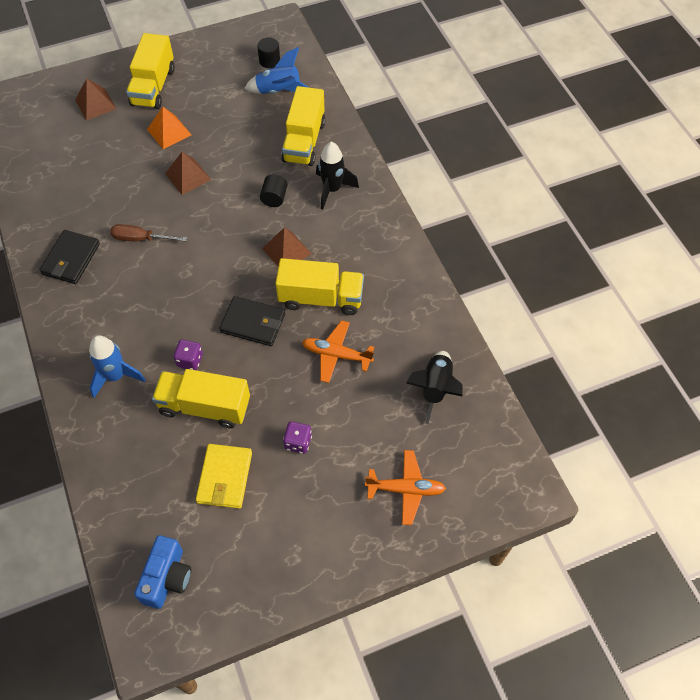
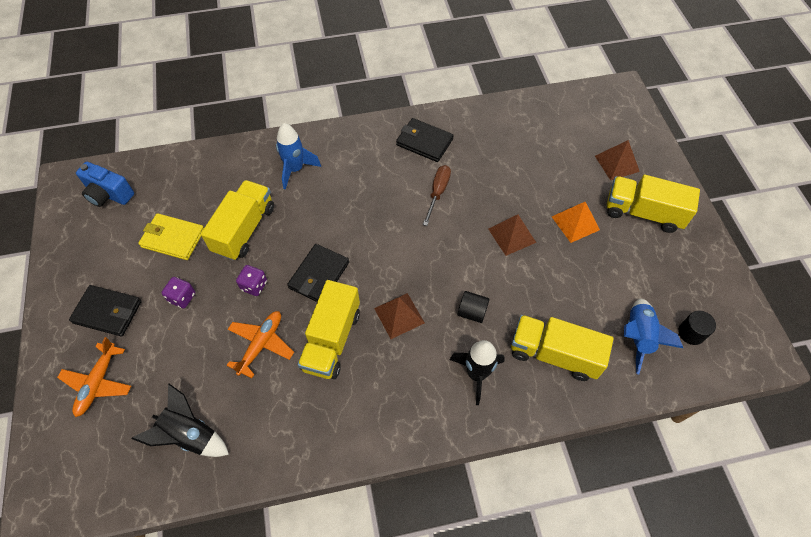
camera: 100 degrees right, 0 degrees up
purple dice [173,339,203,370] -> purple dice moved to [236,265,267,296]
none -> black wallet [69,285,142,336]

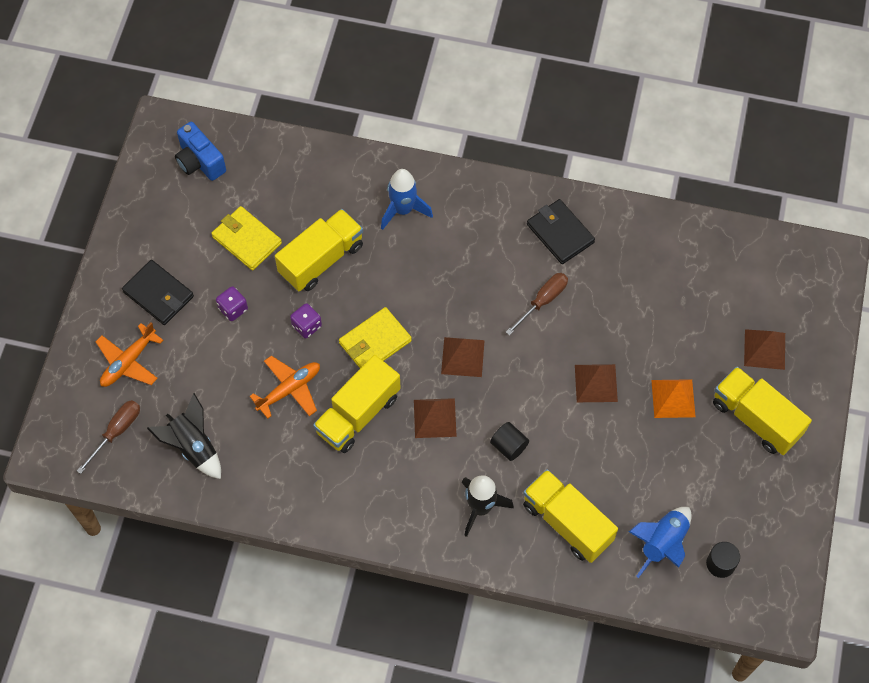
camera: 25 degrees right, 5 degrees up
black wallet [287,244,349,302] -> yellow wallet [339,307,412,368]
none -> brown screwdriver [77,400,140,474]
none -> brown pyramid [441,337,485,377]

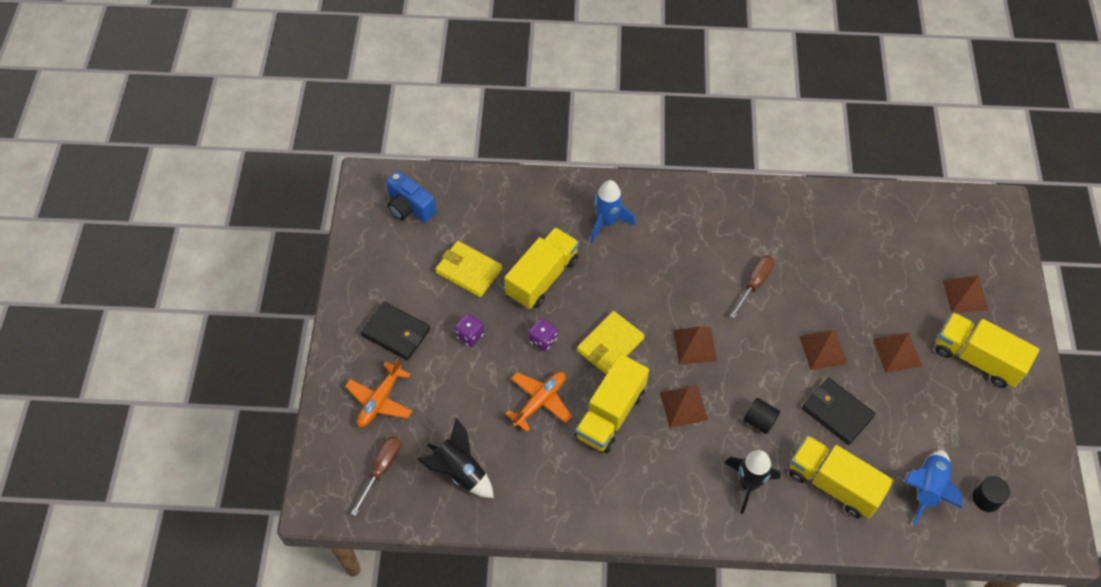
camera: 10 degrees left, 5 degrees down
black wallet [527,199,595,264] -> black wallet moved to [802,378,875,445]
orange pyramid [651,379,696,418] -> brown pyramid [873,333,922,373]

